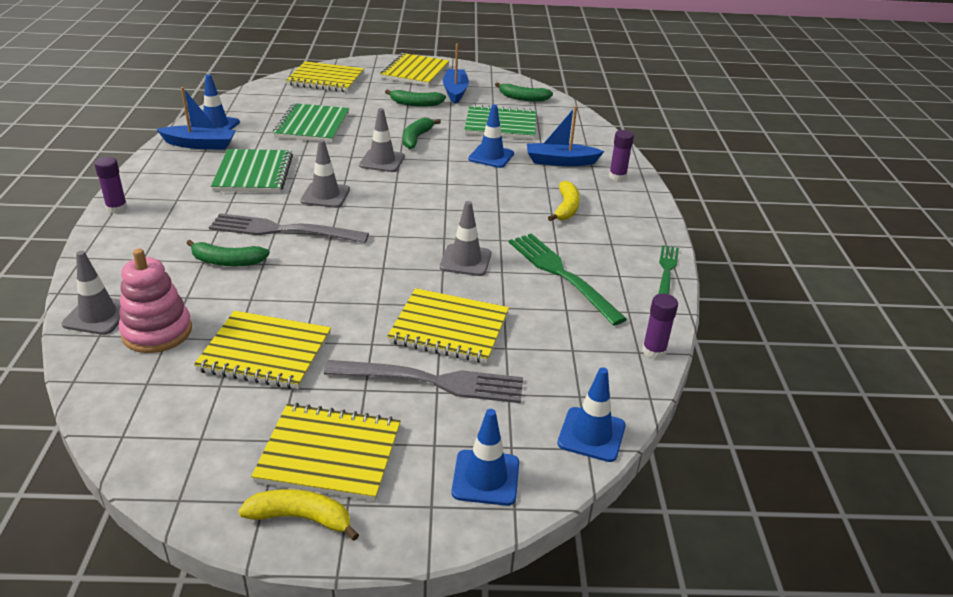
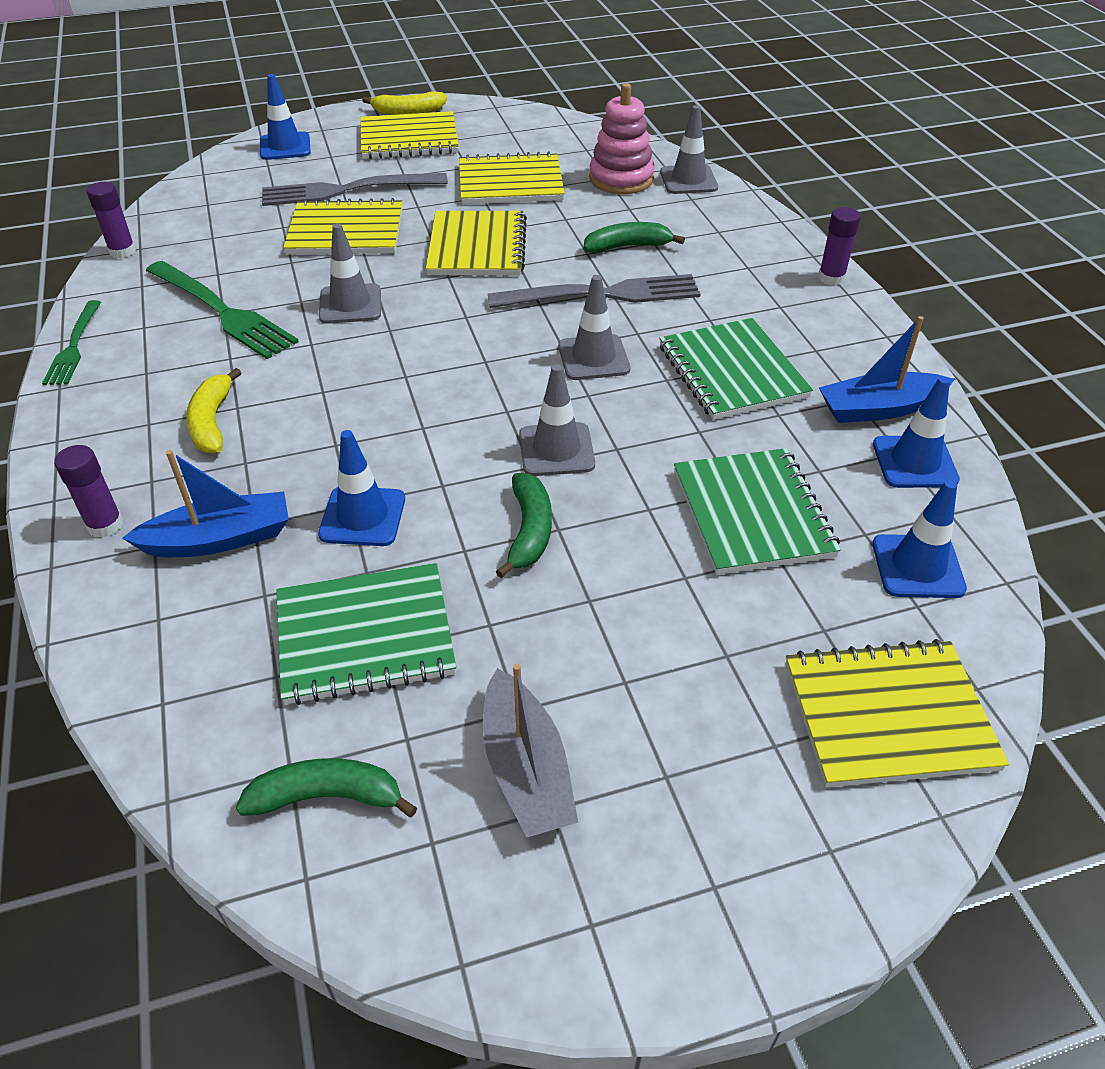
camera: 165 degrees right, 10 degrees up
yellow notebook [380,53,450,86] -> yellow notebook moved to [426,211,527,275]
green banana [385,90,446,107] -> none
blue boat [443,44,469,104] -> grey boat [483,663,578,837]
blue traffic cone [557,367,626,462] -> blue traffic cone moved to [872,480,967,598]

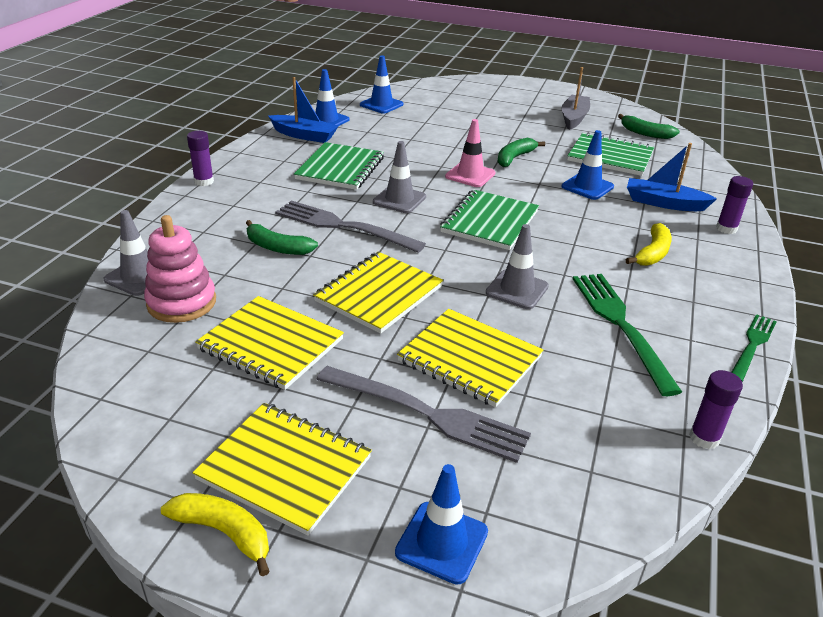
camera: 145 degrees left, 10 degrees down
grey traffic cone [519,364,595,476] -> pink traffic cone [445,119,495,187]
green notebook [674,448,841,575] -> green notebook moved to [440,189,539,250]
yellow notebook [785,639,1009,787] -> none

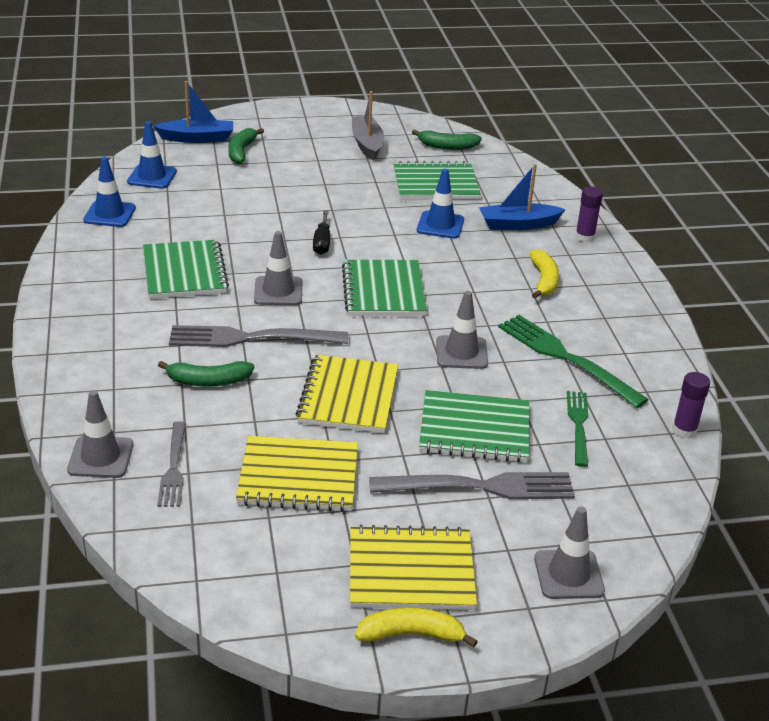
camera: 30 degrees left, 0 degrees up
pink stacking toy [144,215,216,323] -> grey fork [157,421,186,507]
purple glue stick [187,131,214,186] -> none
blue boat [269,77,338,143] -> blue boat moved to [153,81,233,143]
blue traffic cone [395,464,488,585] -> grey traffic cone [534,506,605,599]
yellow notebook [397,309,543,407] -> green notebook [419,390,529,463]
pink traffic cone [445,119,495,187] -> black screwdriver [313,210,330,255]
green banana [498,138,545,167] -> green banana moved to [228,128,264,164]
green fork [731,314,777,382] -> green fork moved to [567,391,588,467]

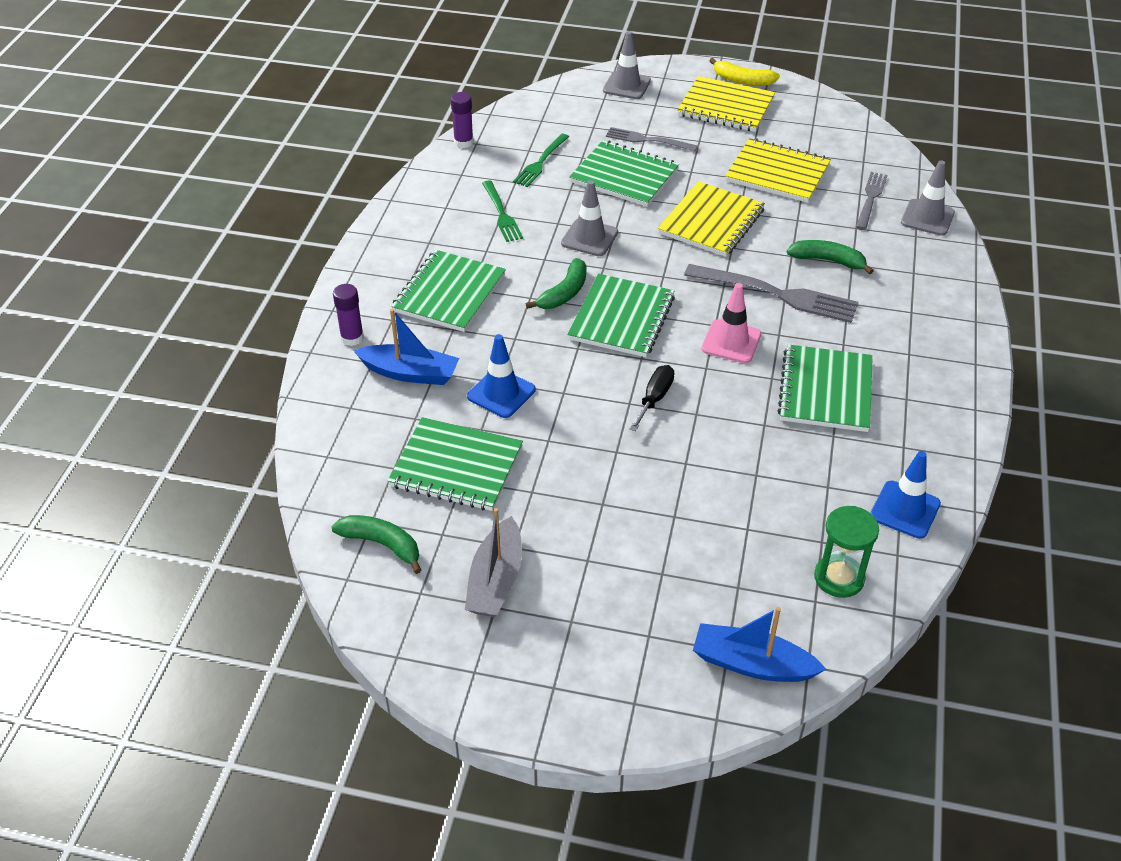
camera: 155 degrees left, 10 degrees up
blue traffic cone [127,121,177,189] -> green hourglass [814,506,879,598]
green banana [228,128,264,164] -> green banana moved to [526,258,587,309]
grey traffic cone [254,231,302,305] -> pink traffic cone [701,283,761,363]
grey fork [369,472,575,499] -> grey fork [606,127,698,151], size x0.61
green fork [498,315,649,408] -> green fork [482,180,523,242], size x0.61
yellow banana [529,249,559,299] -> green notebook [391,250,506,332]

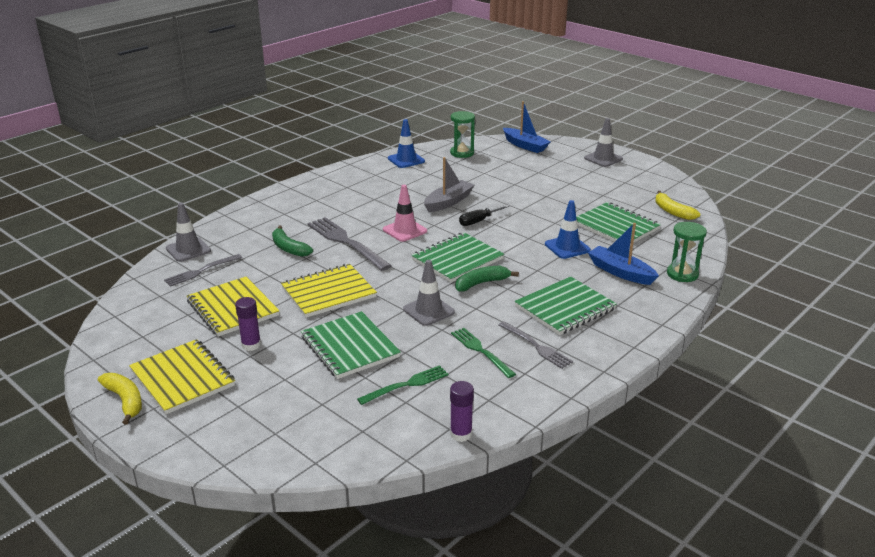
camera: 150 degrees left, 15 degrees down
green banana [331,515,421,574] -> yellow banana [655,191,700,220]
purple glue stick [333,284,364,346] -> purple glue stick moved to [235,297,261,351]
grey boat [465,508,522,617] -> grey boat moved to [424,157,474,212]
green fork [482,180,523,242] -> green fork turned 45 degrees counterclockwise [451,328,516,378]
grey traffic cone [603,31,651,99] -> grey traffic cone moved to [584,118,623,167]
grey fork [606,127,698,151] -> grey fork moved to [499,321,573,369]
green notebook [777,344,873,432] -> none
none -> green hourglass [667,222,707,282]

